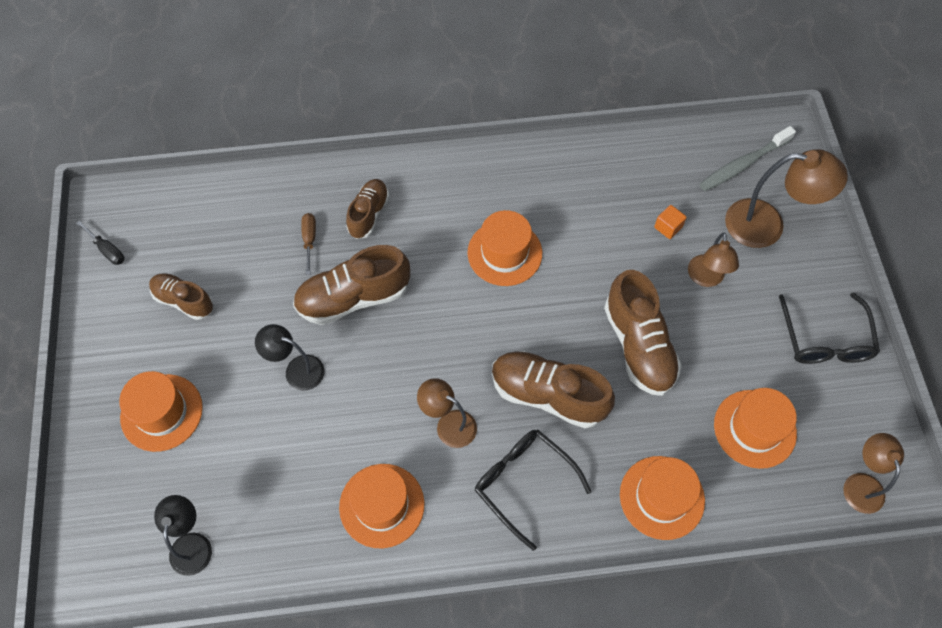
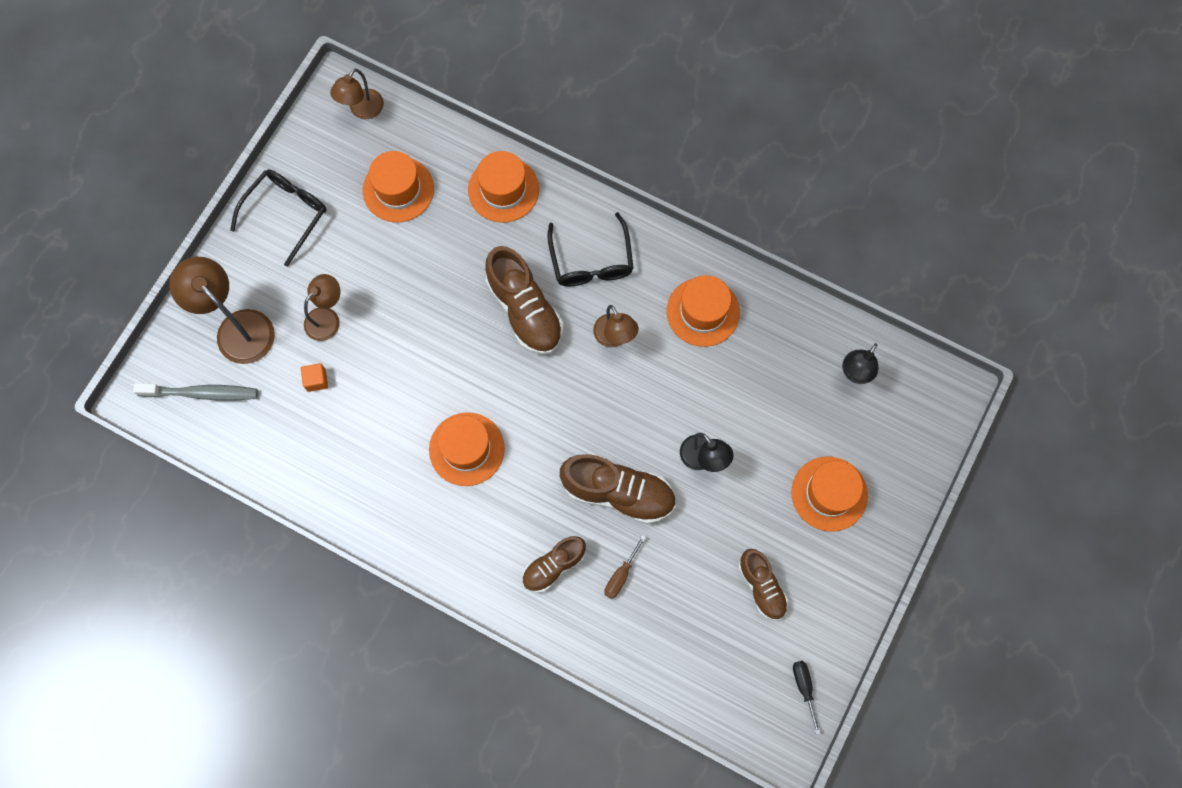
camera: 145 degrees left, 10 degrees up
brown shoe [604,270,682,396] -> none

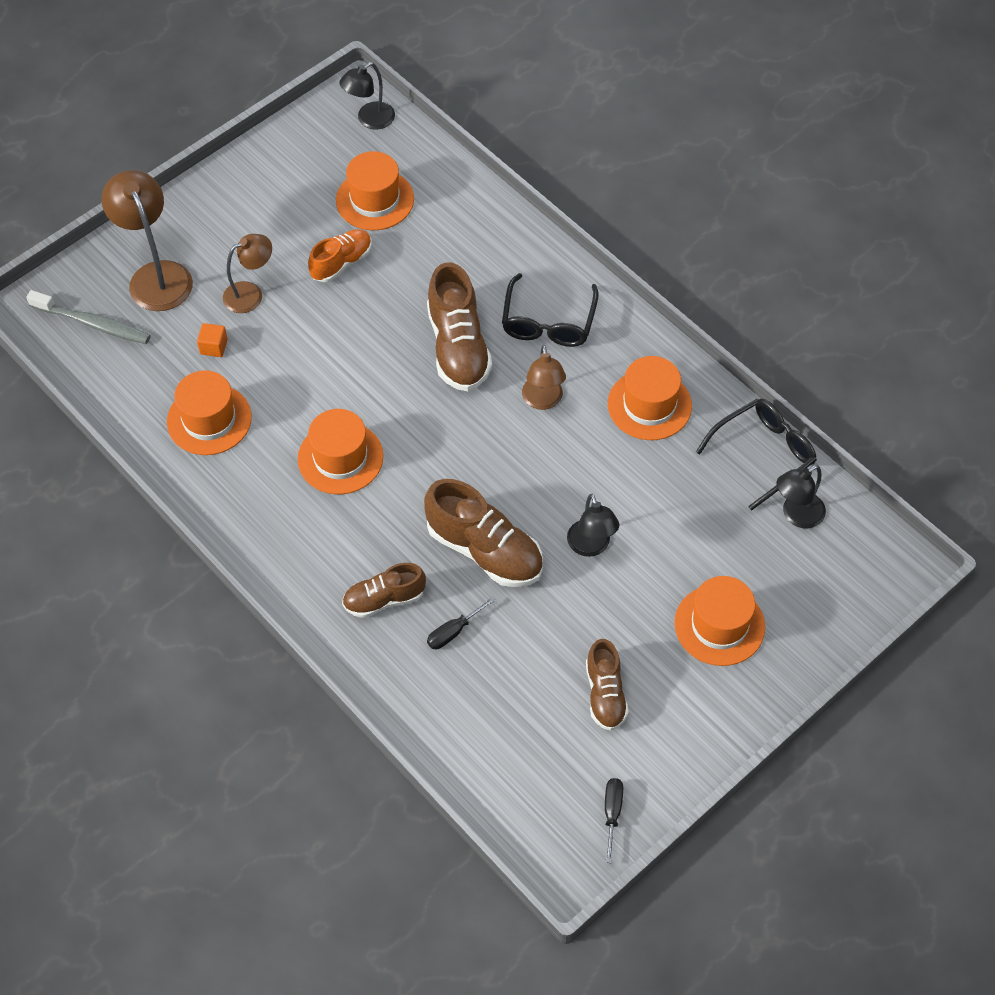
camera: 20 degrees right, 15 degrees down
black glasses [230,169,327,267] -> black glasses moved to [696,399,817,510]
brown lamp [330,68,384,119] -> black lamp [339,62,395,130]
orange hat [468,151,539,223] -> orange hat moved to [167,370,252,455]
brown screwdriver [604,535,646,599] -> black screwdriver [427,597,496,649]
none -> orange shoe [308,229,372,282]

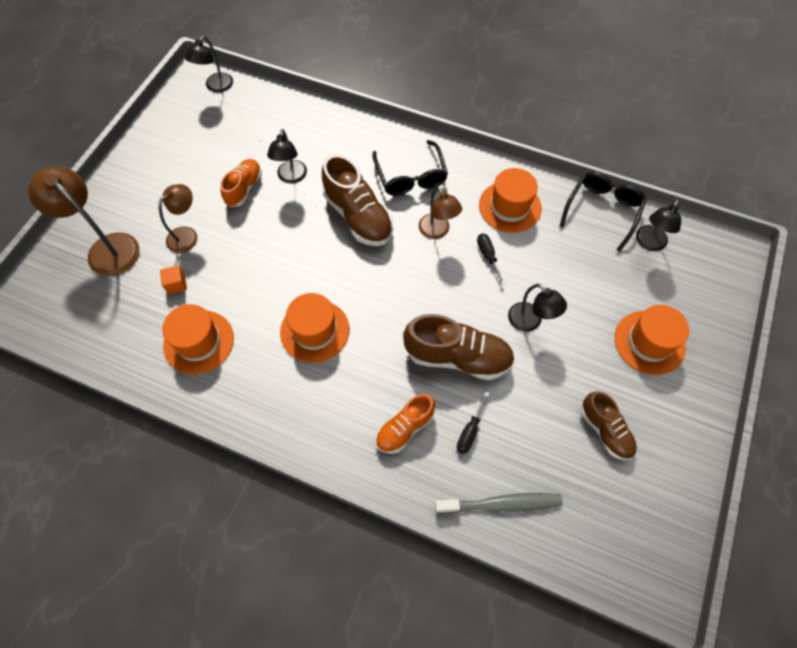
camera: 25 degrees left, 5 degrees up
grey toothbrush [26,290,151,344] -> grey toothbrush moved to [435,493,563,514]
orange hat [336,151,414,230] -> none
brown shoe [342,563,426,618] -> orange shoe [376,394,435,454]
black screwdriver [605,778,623,863] -> black screwdriver moved to [477,234,506,285]
none -> black lamp [267,129,307,184]

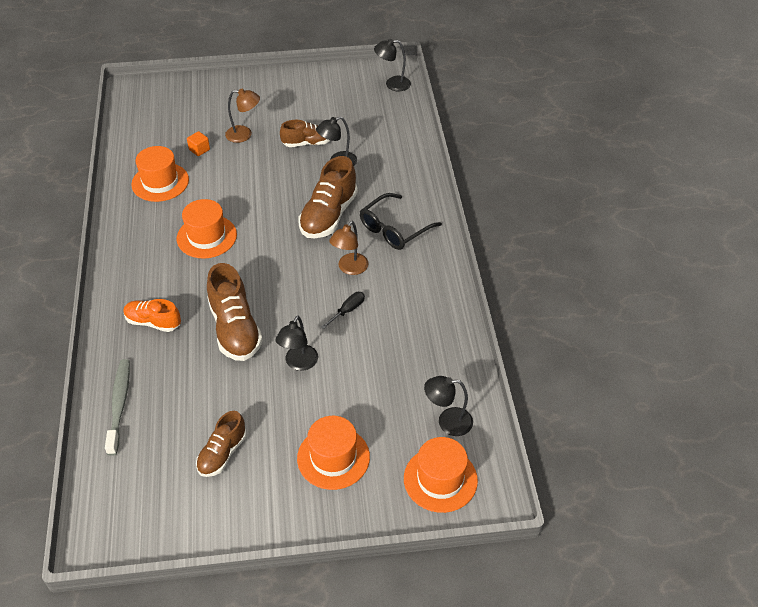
camera: 60 degrees right, 15 degrees down
brown lamp [28,166,140,276] -> none
orange shoe [220,159,262,207] -> brown shoe [280,120,330,147]
grey toothbrush [435,493,563,514] -> grey toothbrush turned 150 degrees counterclockwise [105,359,130,456]
black screwdriver [457,392,490,454] -> none
orange hat [479,168,542,233] -> orange hat moved to [404,437,478,513]
black glasses [559,172,647,252] -> none

